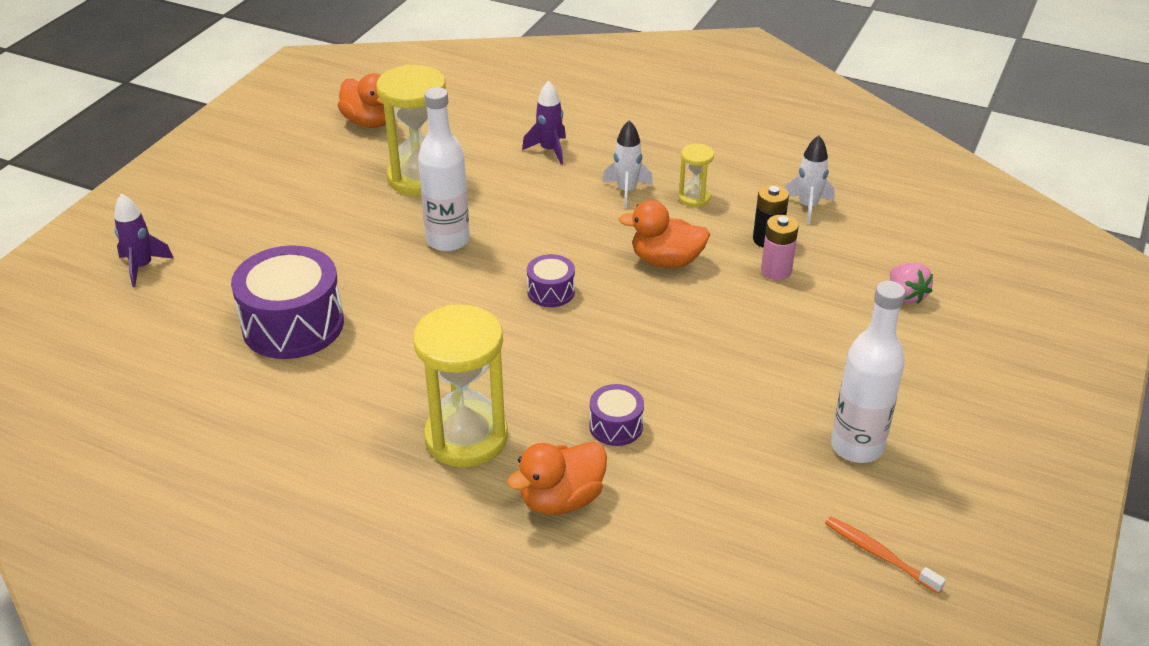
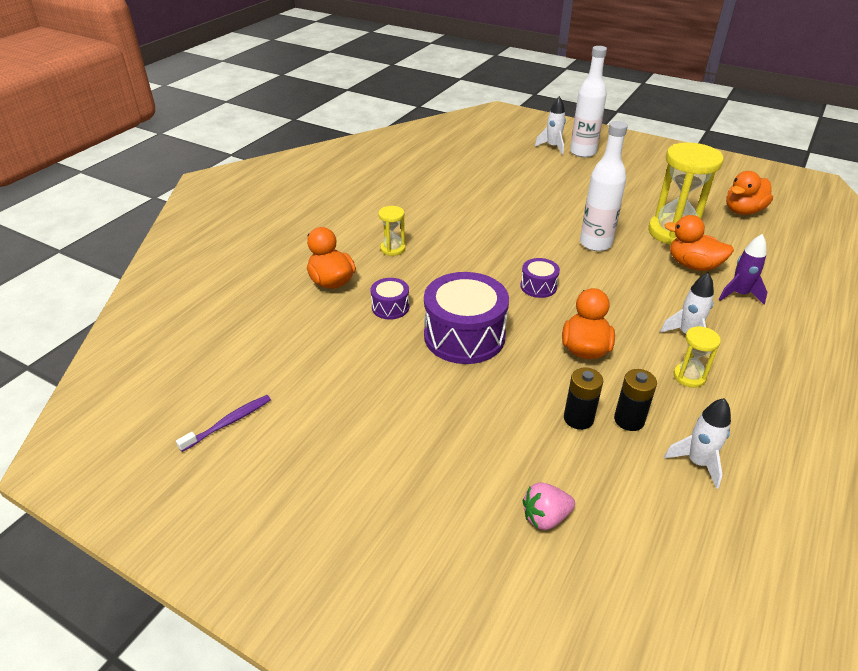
camera: 95 degrees right, 0 degrees up
purple rocket [114,193,174,287] -> white rocket [535,96,566,155]
purple drum [231,246,344,359] -> purple drum moved to [424,272,509,364]
yellow hourglass [413,304,508,467] -> yellow hourglass [378,206,405,256], size x0.48
pink battery [761,215,799,280] -> black battery [564,368,603,430]
orange toothbrush [825,516,946,594] -> purple toothbrush [176,395,271,452]
white bottle [831,281,905,463] -> white bottle moved to [570,46,607,158]
none -> orange duck [665,215,734,271]

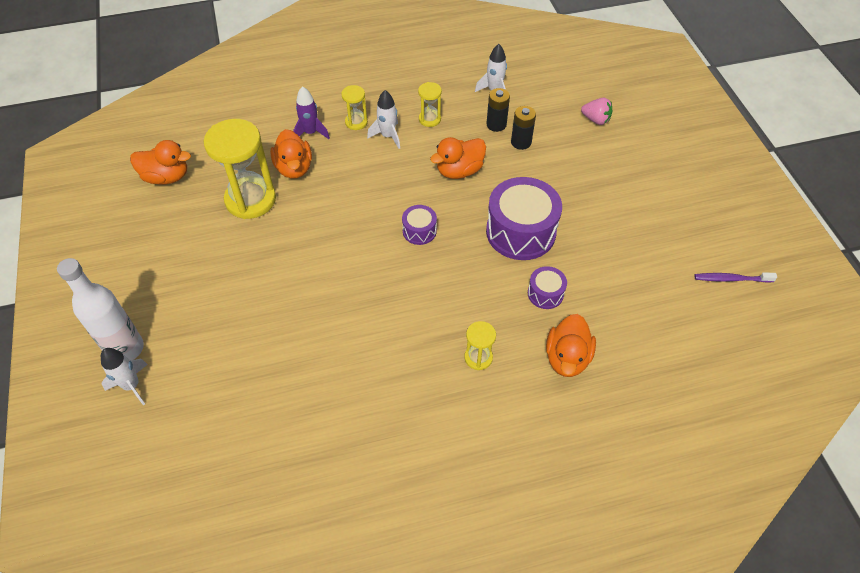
camera: 135 degrees left, 15 degrees up
white bottle [580,121,628,251] -> none
none -> yellow hourglass [341,85,368,130]

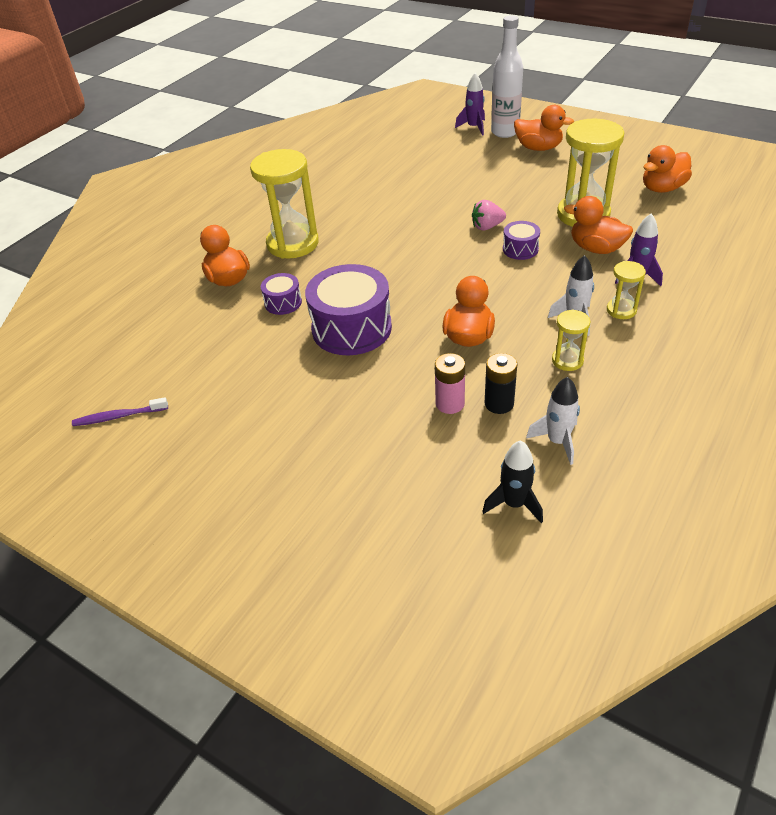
camera: 140 degrees right, 10 degrees down
white rocket [101,348,148,405] -> purple rocket [455,73,485,136]
purple drum [402,205,437,245] -> purple drum moved to [503,221,540,260]
yellow hourglass [464,321,496,370] -> yellow hourglass [250,149,319,259], size x2.07
black battery [511,106,536,150] -> pink battery [435,353,465,414]
pink strawberry [581,98,612,125] -> pink strawberry moved to [472,200,506,231]
purple toothbrush [695,272,777,283] -> purple toothbrush turned 150 degrees counterclockwise [72,397,168,426]
none -> black rocket [482,440,543,523]
none -> orange duck [514,105,574,151]

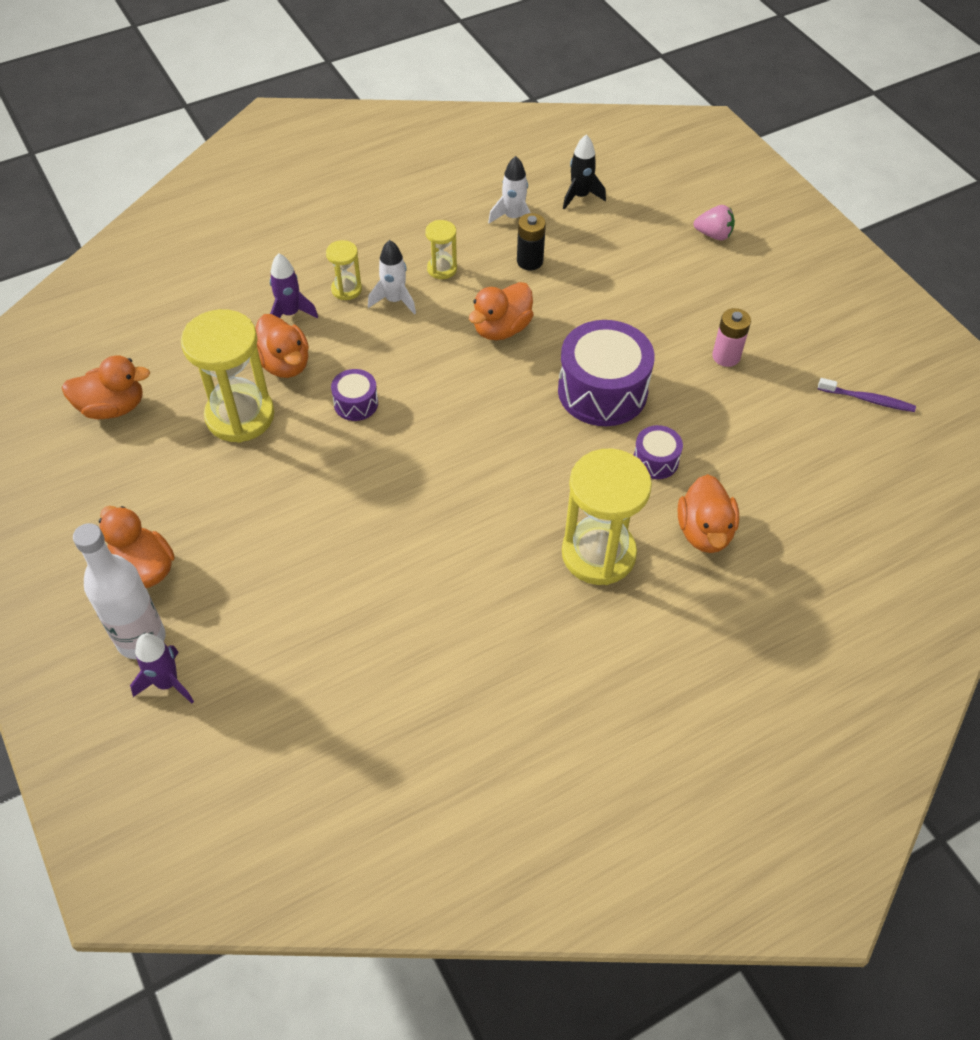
camera: 155 degrees left, 10 degrees up
pink battery [435,353,465,414] -> pink battery moved to [712,308,751,367]
pink strawberry [472,200,506,231] -> pink strawberry moved to [694,205,735,240]

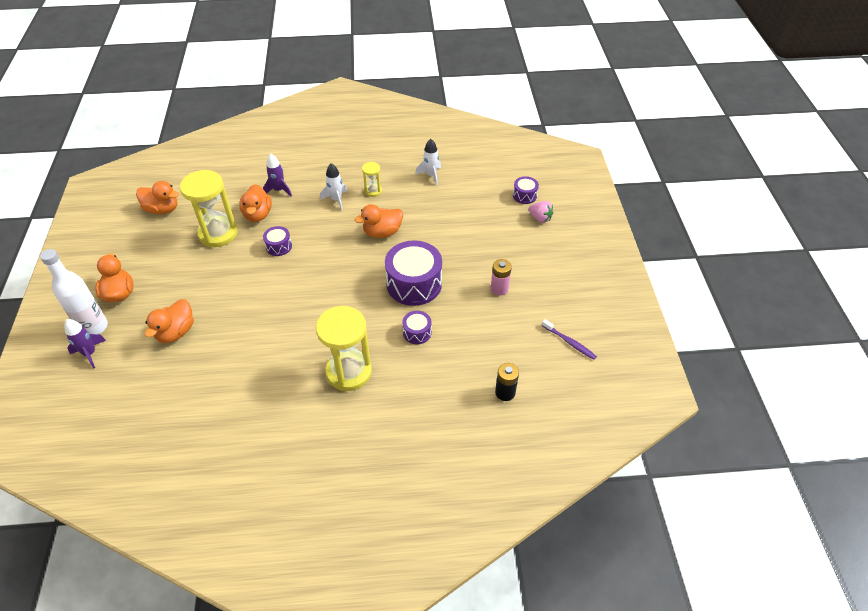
camera: 25 degrees right, 5 degrees down
yellow hourglass [326,240,362,300] -> none
black battery [517,213,546,270] -> black battery moved to [495,363,519,401]
black rocket [563,134,606,210] -> none
orange duck [678,474,739,553] -> orange duck moved to [145,299,194,343]
none -> purple drum [513,176,539,204]

